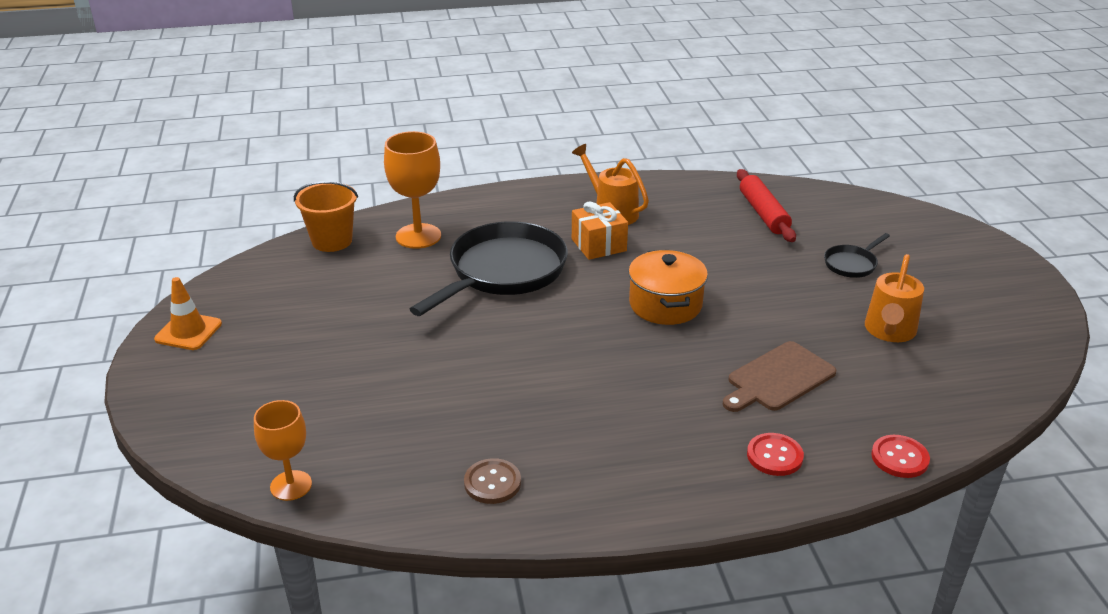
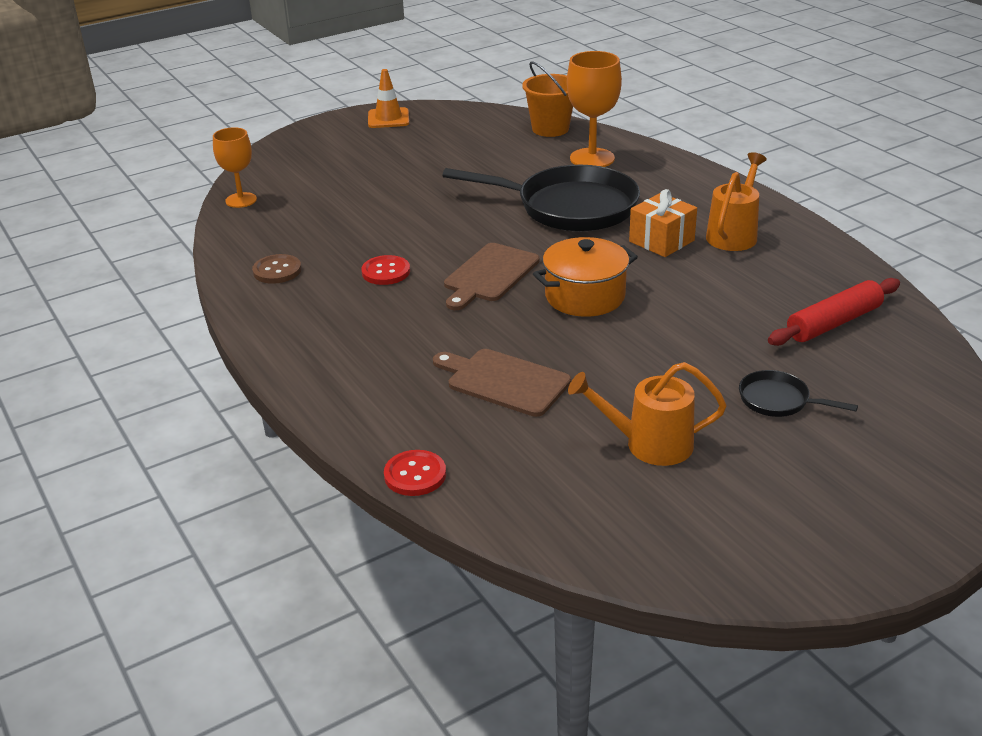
camera: 70 degrees right, 0 degrees up
red button [747,433,804,476] -> red button moved to [361,255,410,285]
none -> brown cutting board [444,243,540,310]

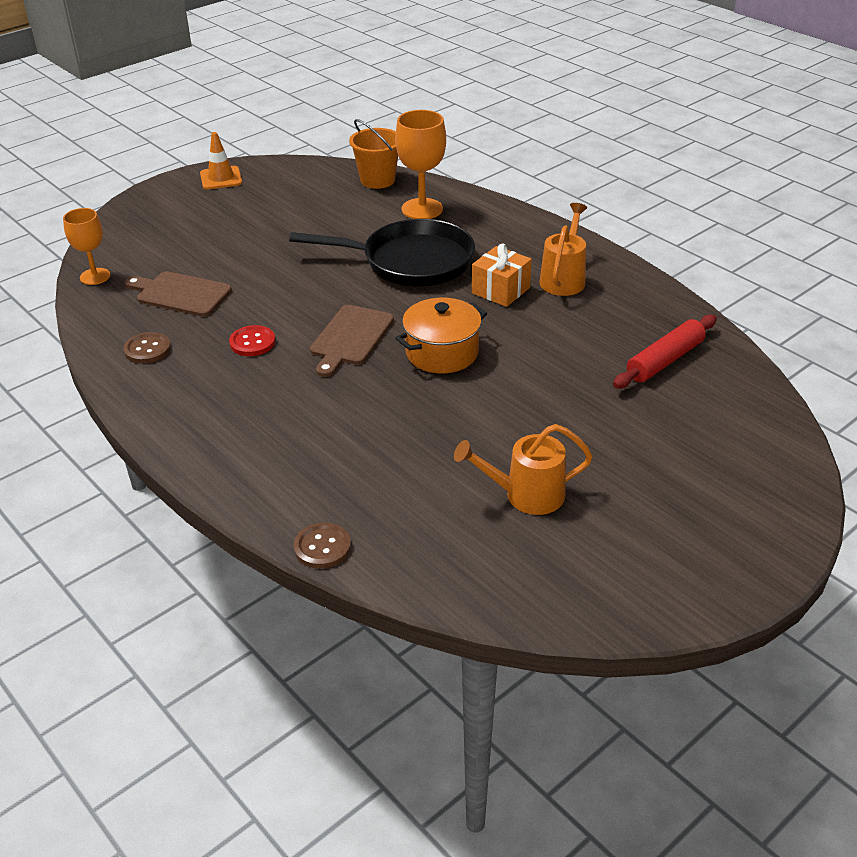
camera: 10 degrees left, 5 degrees up
red button [384,450,446,496] -> brown button [294,523,351,569]
brown cutting board [433,349,571,417] -> brown cutting board moved to [125,271,232,317]
black pan [739,370,858,417] -> none

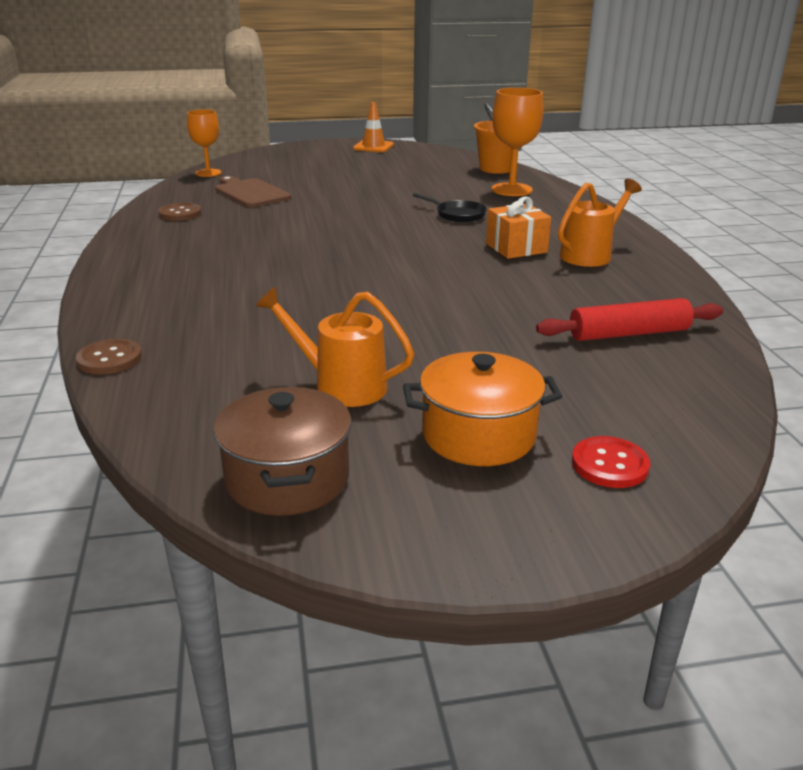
camera: 30 degrees right, 10 degrees down
red button [229,325,275,356] -> red button moved to [572,436,650,488]
black pan [289,219,475,287] -> black pan [413,193,487,222], size x0.45
brown cutting board [310,305,394,377] -> none
orange pot [395,298,487,373] -> orange pot moved to [403,352,562,466]
none -> brown pot [214,387,352,516]

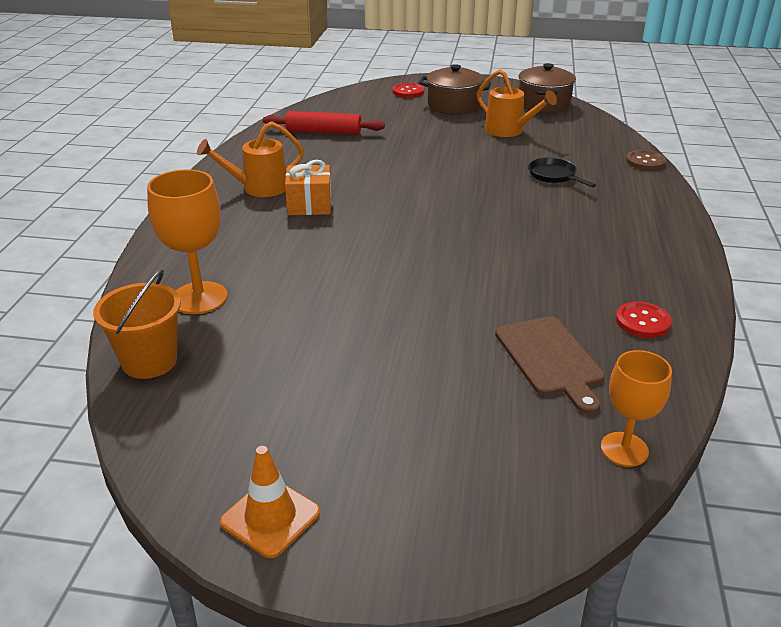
camera: 160 degrees left, 5 degrees up
brown button [158,203,201,221] -> red button [616,302,672,338]
orange pot [403,352,562,466] -> brown pot [419,64,491,115]
black pan [413,193,487,222] -> black pan moved to [529,158,596,187]

